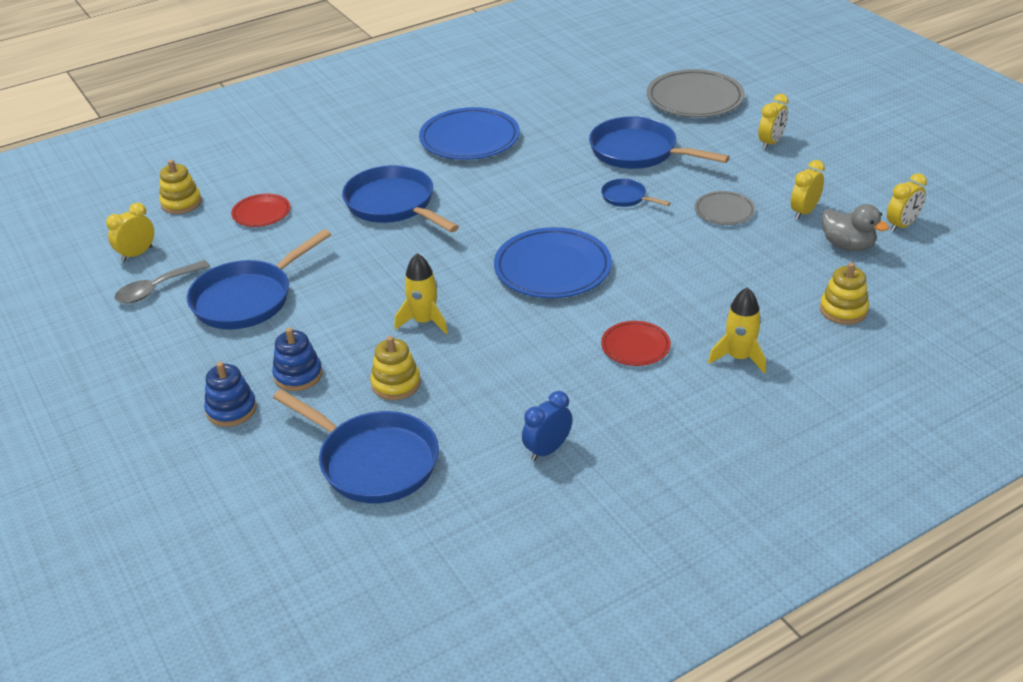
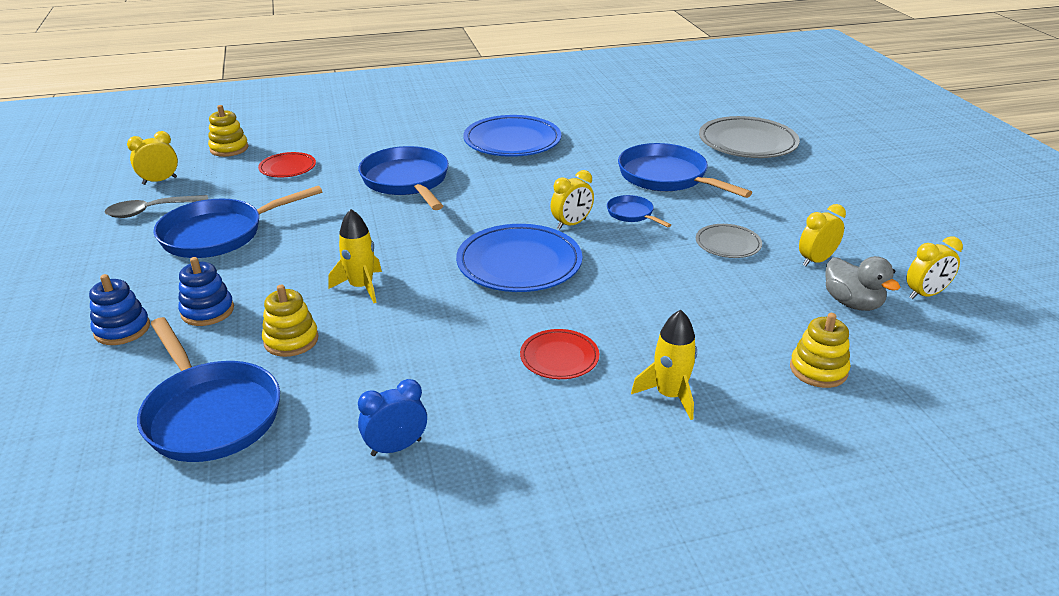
camera: 15 degrees right, 5 degrees down
yellow clock [758,94,789,149] -> yellow clock moved to [550,170,594,229]

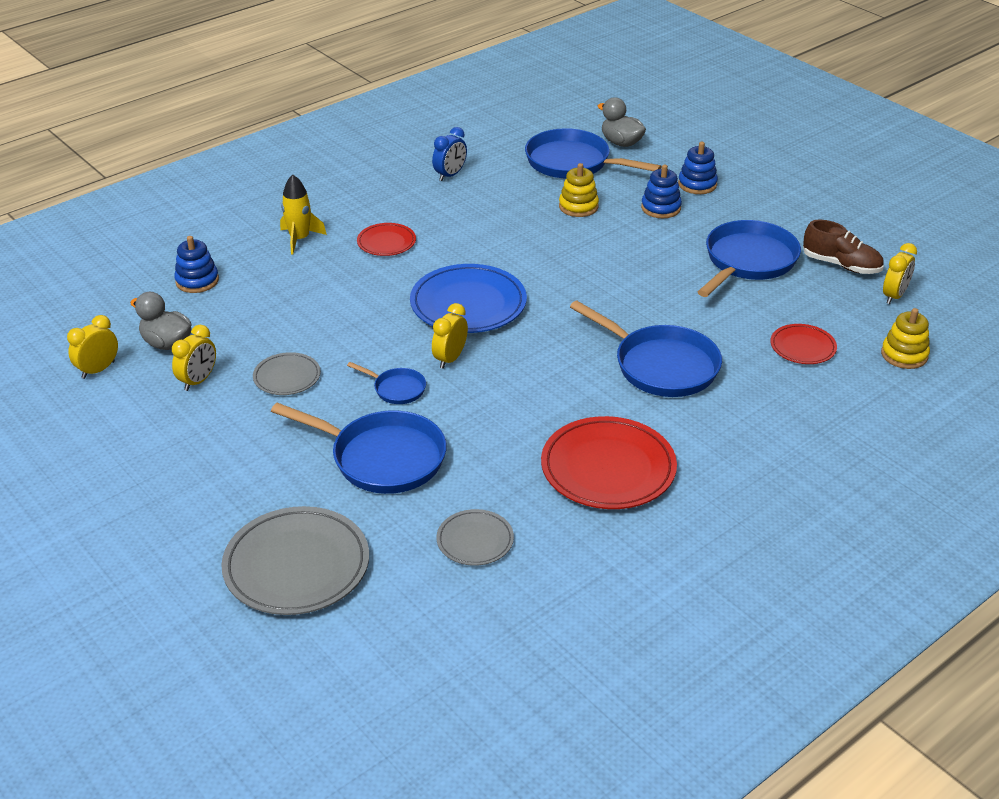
camera: 155 degrees right, 5 degrees up
grey spoon [105,195,208,218] -> brown shoe [803,220,884,274]
yellow rocket [329,209,382,303] -> none
blue plate [463,115,561,157] -> red plate [541,416,677,509]
yellow stacking toy [790,313,850,388] -> blue stacking toy [174,236,219,293]
none -> grey plate [437,509,514,566]
none -> grey duck [598,98,646,147]

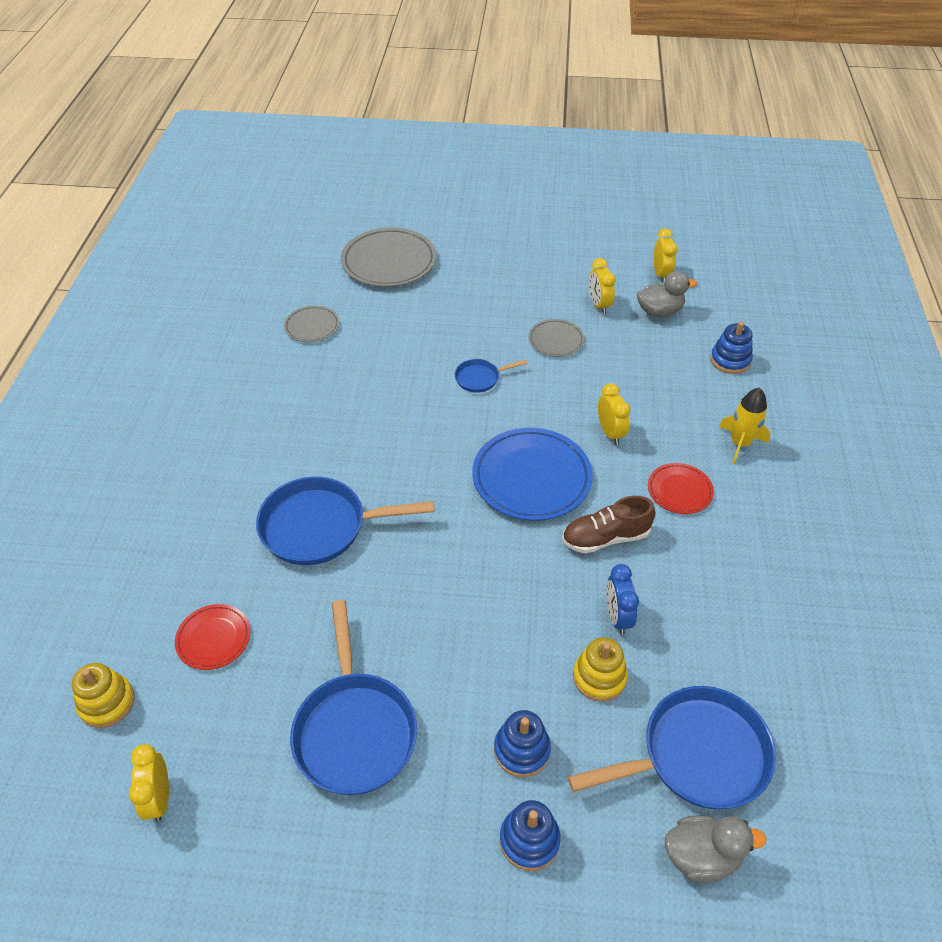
camera: 135 degrees right, 10 degrees up
blue pan [271,403,447,494] -> none
blue clock [432,127,467,181] -> blue clock moved to [606,564,639,634]
yellow clock [432,303,468,369] -> yellow clock moved to [598,383,630,445]
red plate [541,416,677,509] -> none
brown shoe [803,220,884,274] -> brown shoe moved to [562,496,655,554]

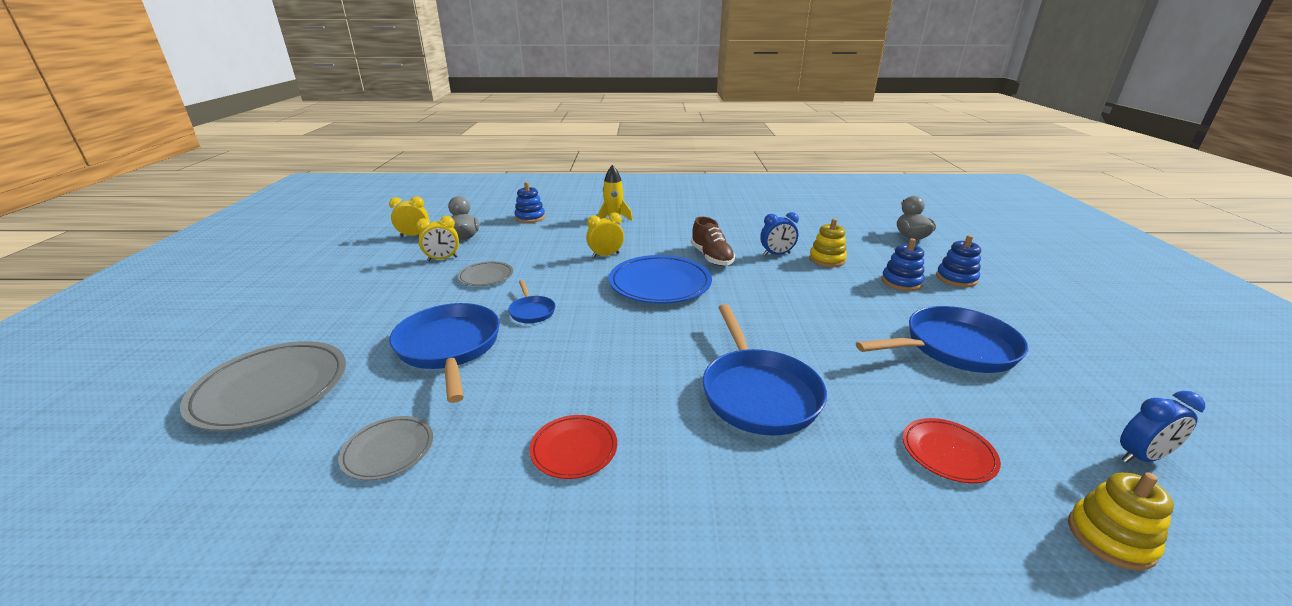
camera: 95 degrees left, 20 degrees down
yellow clock [129,744,169,822] -> blue clock [1120,391,1205,463]
blue pan [568,686,776,809] -> blue pan moved to [389,303,500,403]
red plate [648,463,714,514] -> red plate moved to [530,415,617,479]

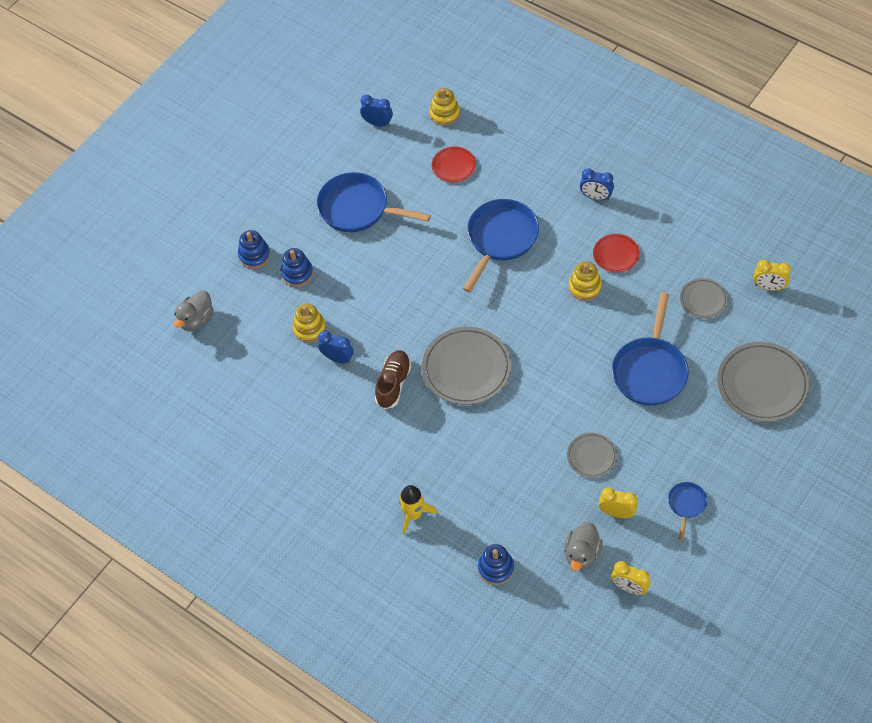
camera: 140 degrees left, 30 degrees up
blue pan [508,280,555,323] -> blue pan moved to [668,482,707,541]
yellow clock [586,213,624,258] -> yellow clock moved to [754,260,791,291]
blue plate [609,255,712,304] -> grey plate [422,327,512,405]
none -> yellow stacking toy [569,261,602,301]
none -> blue clock [580,168,614,200]

